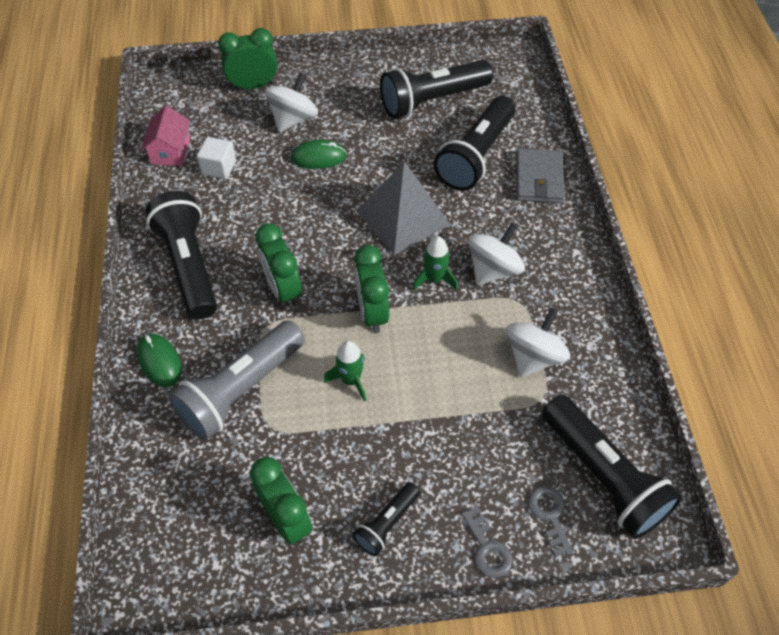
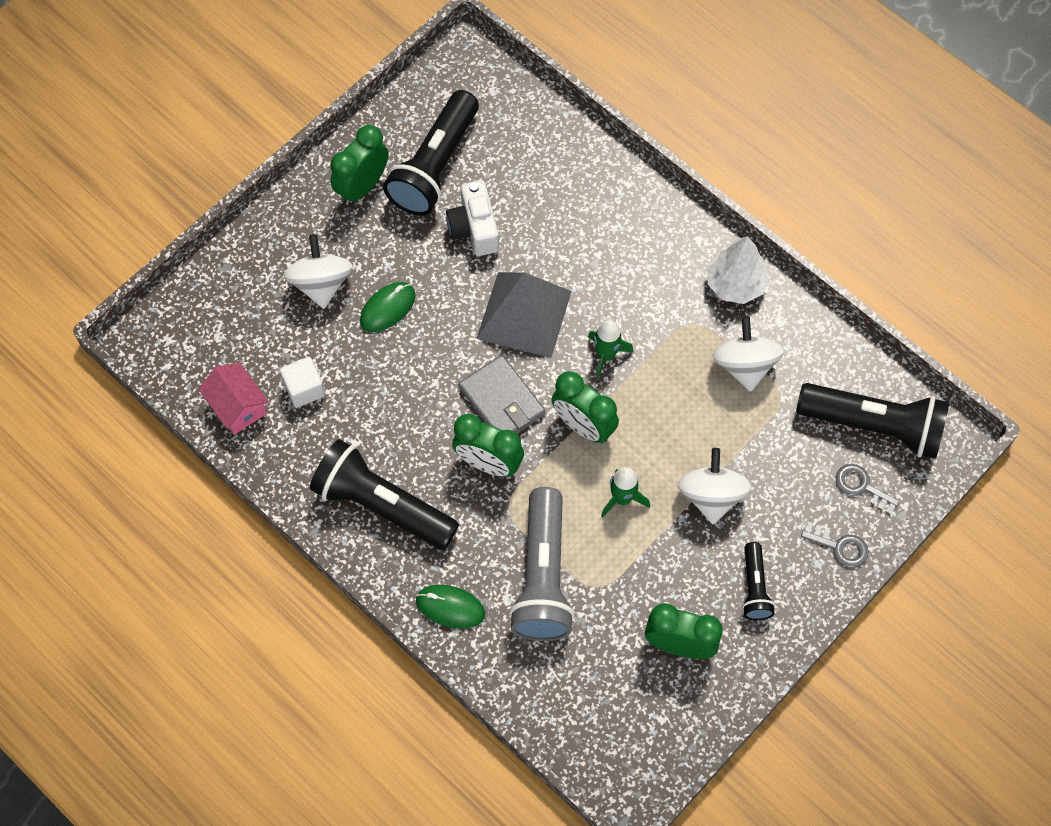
camera: 40 degrees left, 10 degrees up
green clock [218,28,277,90] -> green clock moved to [330,125,388,205]
black flashlight [434,96,516,191] -> none
white spinning top [468,223,525,285] -> white spinning top moved to [678,448,751,524]
grey wallet [516,148,565,203] -> grey wallet moved to [458,355,545,434]
none -> white camera [446,180,499,256]
none -> white tree [707,236,770,304]

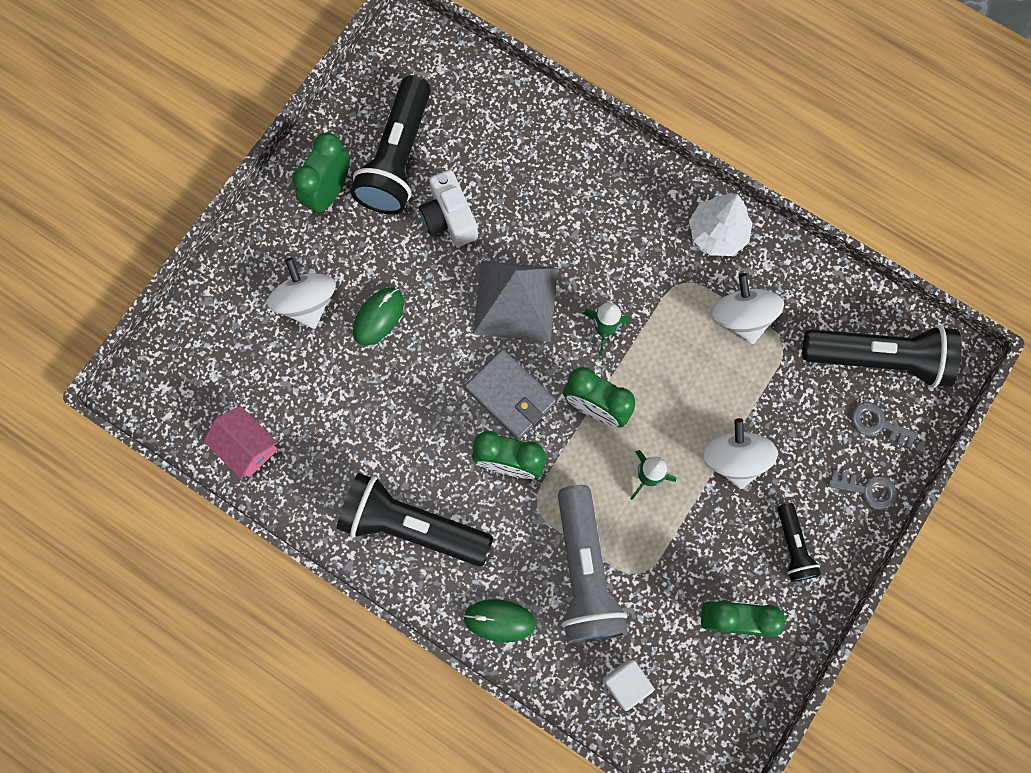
camera: 10 degrees left, 10 degrees up
white cube [280,357,325,408] -> white cube moved to [603,659,654,711]

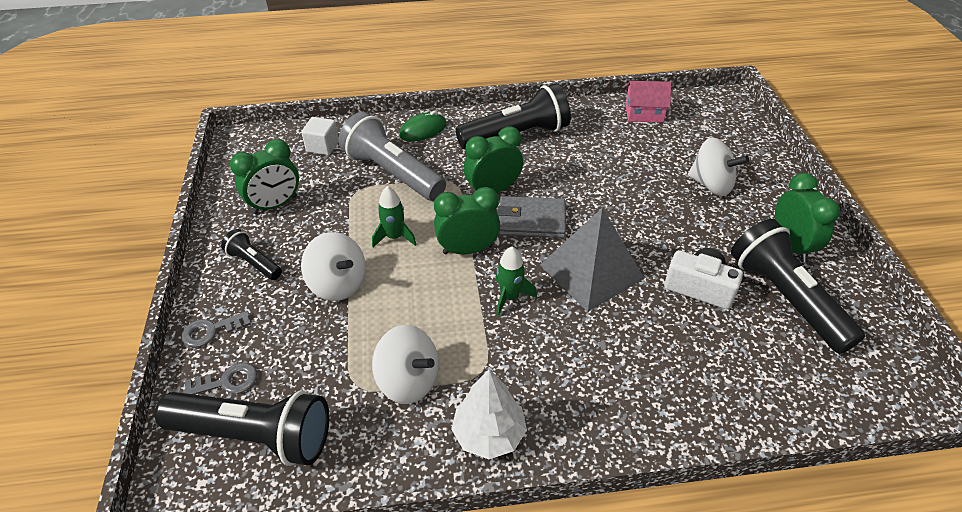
camera: 140 degrees right, 30 degrees down
green mouse [353,288,404,345] -> none
black flashlight [802,325,962,388] -> black flashlight turned 135 degrees counterclockwise [155,391,329,466]

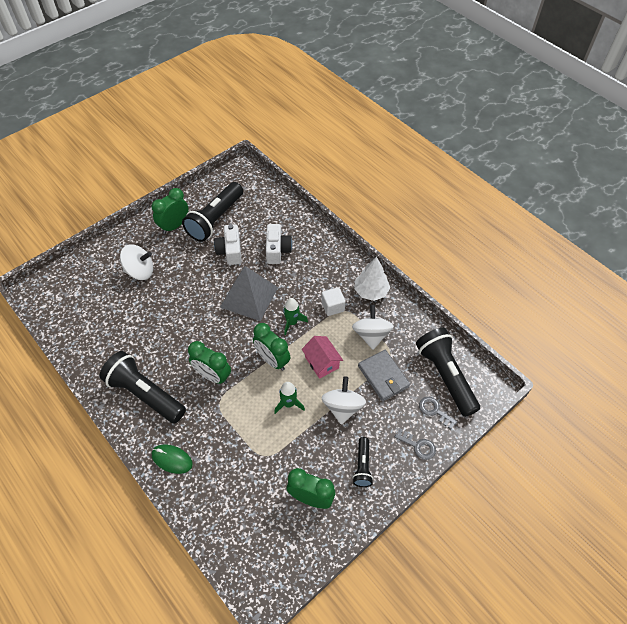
camera: 125 degrees left, 10 degrees up
white cube [301,117,339,155] -> white cube moved to [321,287,346,316]
grey flashlight [338,112,446,201] -> none
grey wallet [497,196,566,238] -> grey wallet moved to [358,350,410,401]
pink house [625,81,671,122] -> pink house moved to [302,336,343,379]
white spinning top [688,137,749,196] -> white spinning top turned 90 degrees clockwise [120,245,153,280]
none -> white camera [266,224,292,264]

